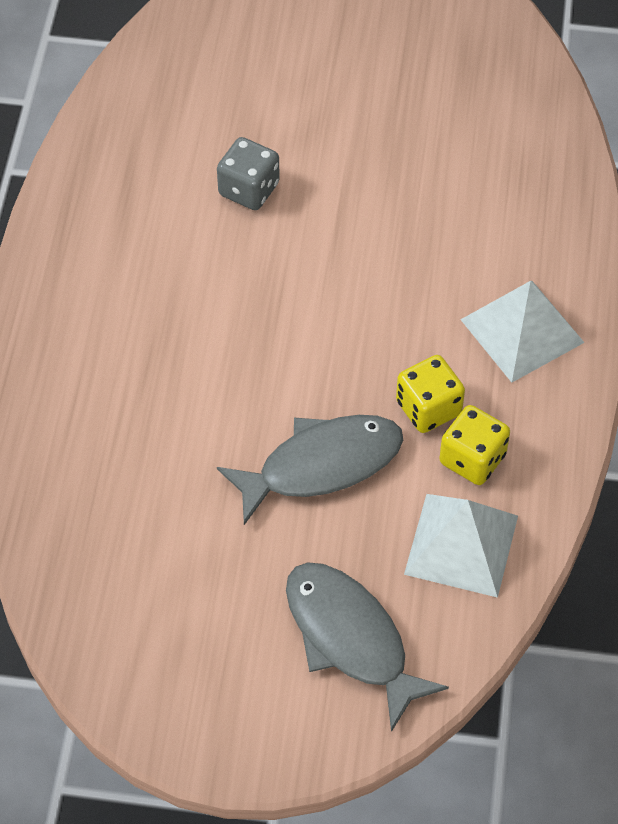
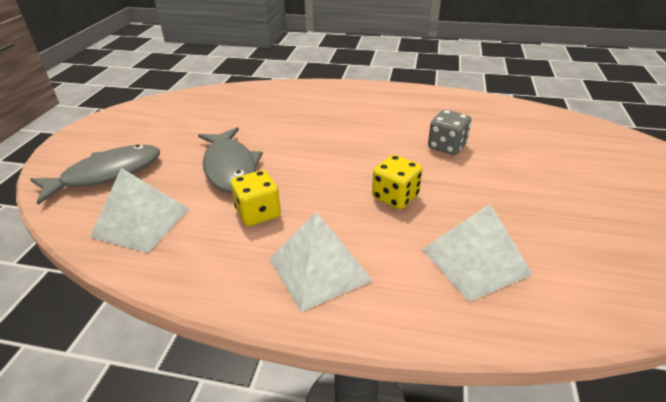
camera: 95 degrees right, 20 degrees down
yellow dice [439,405,510,485] -> yellow dice moved to [372,155,422,209]
none -> white pyramid [422,204,533,302]

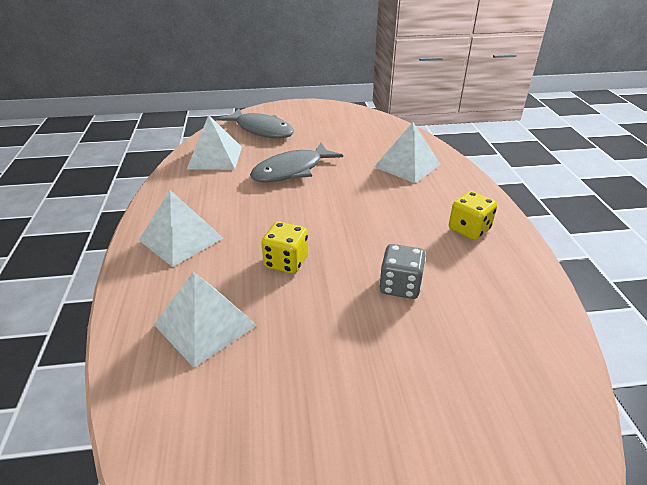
camera: 70 degrees right, 0 degrees up
yellow dice [231,170,281,226] -> yellow dice moved to [449,191,497,240]
none -> white pyramid [374,122,441,183]

